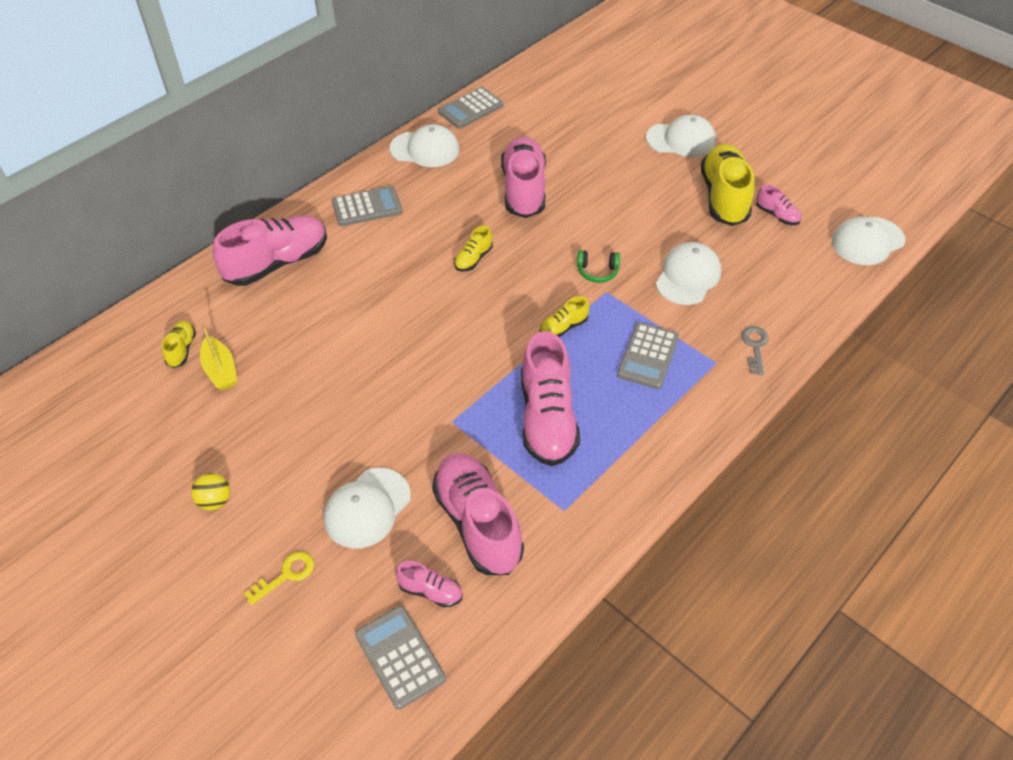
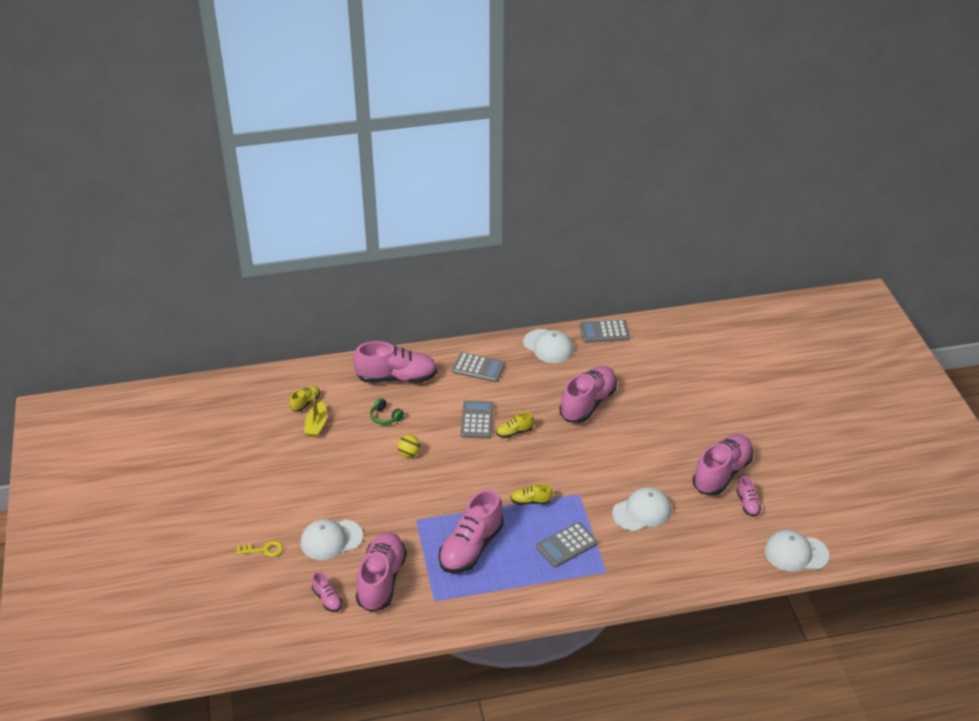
camera: 35 degrees right, 10 degrees down
yellow ball [191,473,230,510] -> yellow ball moved to [397,435,420,458]
grey calculator [355,606,446,709] -> grey calculator moved to [461,400,494,439]
green headphones [577,250,620,283] -> green headphones moved to [370,398,404,425]
white cap [646,115,716,157] -> none
yellow shoe [701,144,755,226] -> pink shoe [693,434,753,495]
grey key [741,326,768,375] -> none

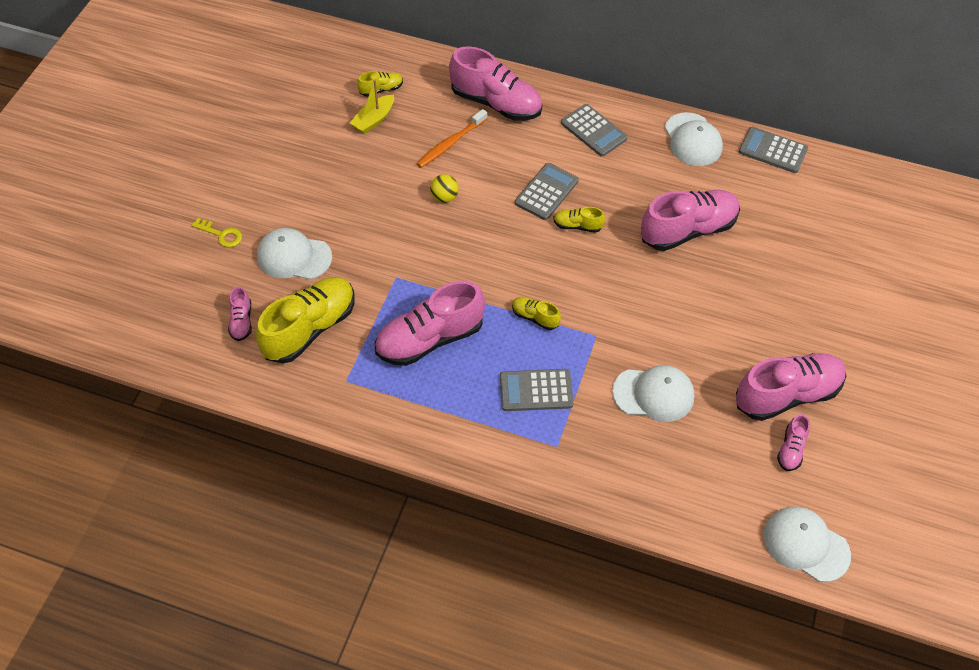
camera: 30 degrees right, 15 degrees up
pink shoe [356,532,407,612] -> yellow shoe [256,277,355,363]
green headphones [370,398,404,425] -> orange toothbrush [416,109,487,168]

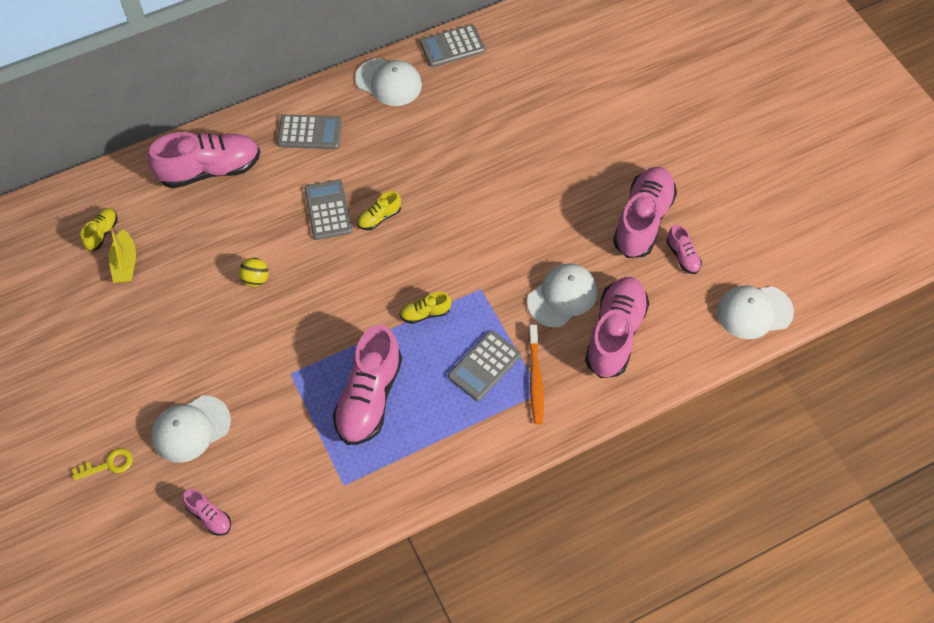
camera: 45 degrees left, 5 degrees up
yellow shoe [256,277,355,363] -> none
orange toothbrush [416,109,487,168] -> orange toothbrush moved to [528,324,544,424]
pink shoe [641,190,740,251] -> pink shoe moved to [585,277,649,378]

